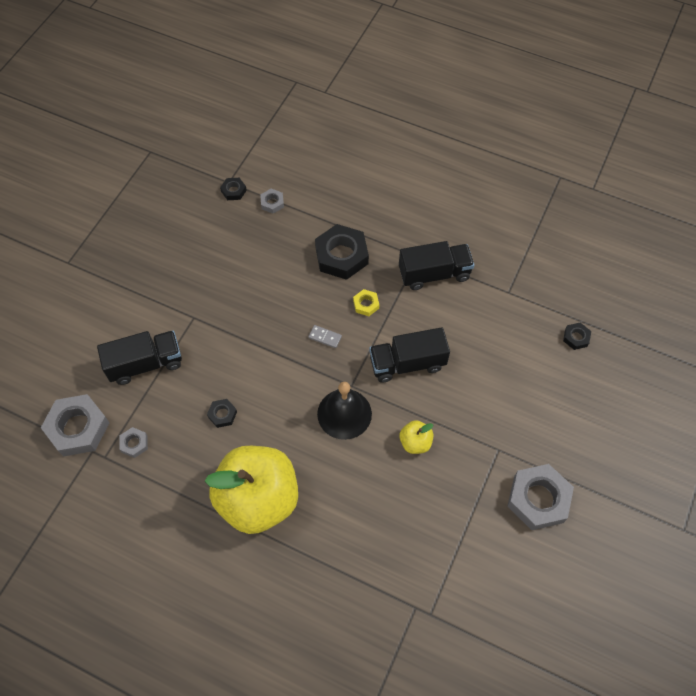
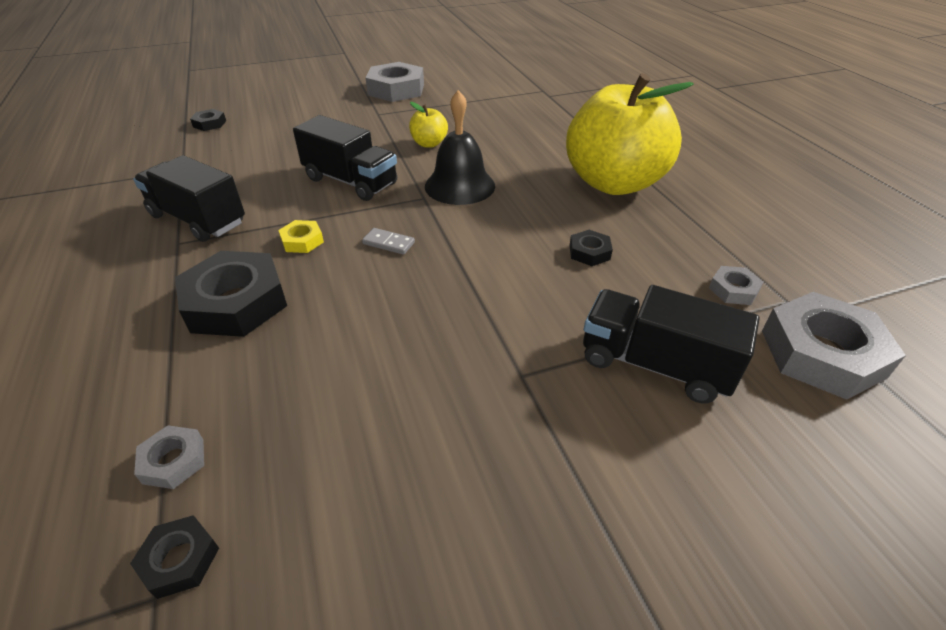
camera: 135 degrees left, 20 degrees down
grey domino [308,325,342,348] -> grey domino turned 45 degrees counterclockwise [362,228,415,255]

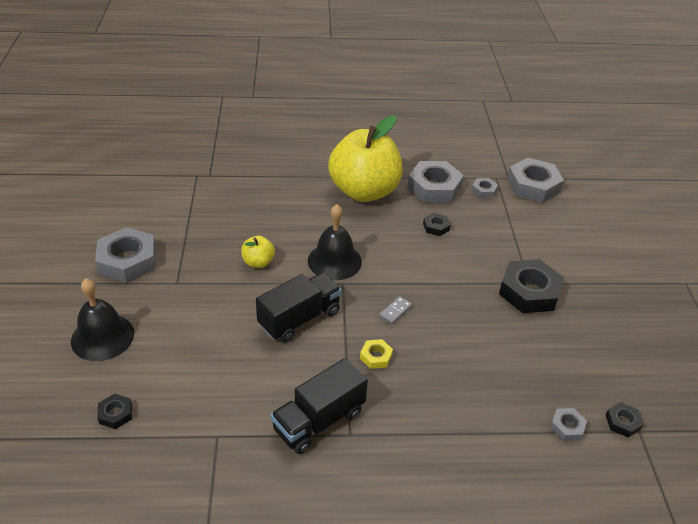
camera: 75 degrees left, 0 degrees up
black nut [175,251,287,337] -> black nut moved to [499,259,564,313]
black truck [583,285,760,404] -> none
none -> black bell [71,278,134,361]
none -> grey nut [407,161,464,202]

